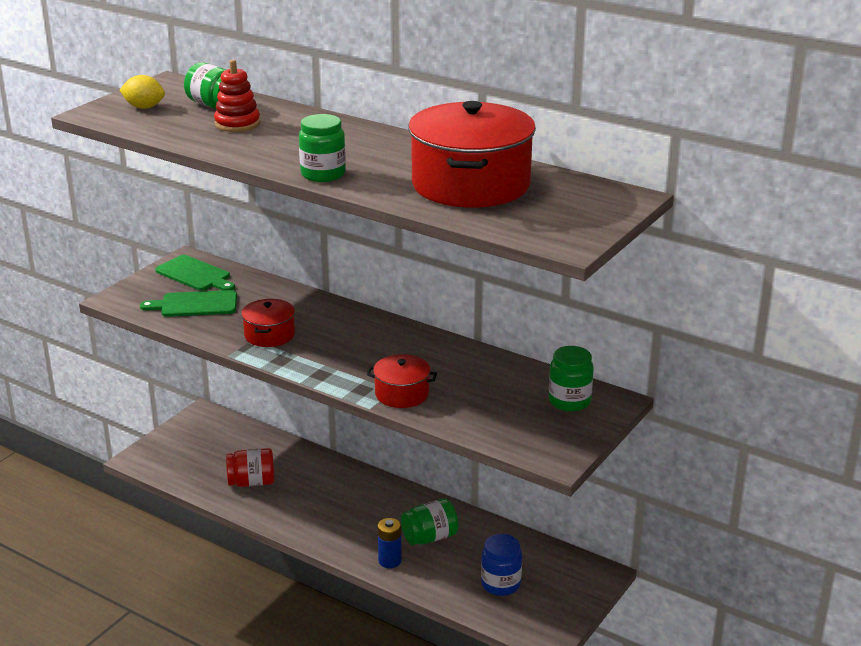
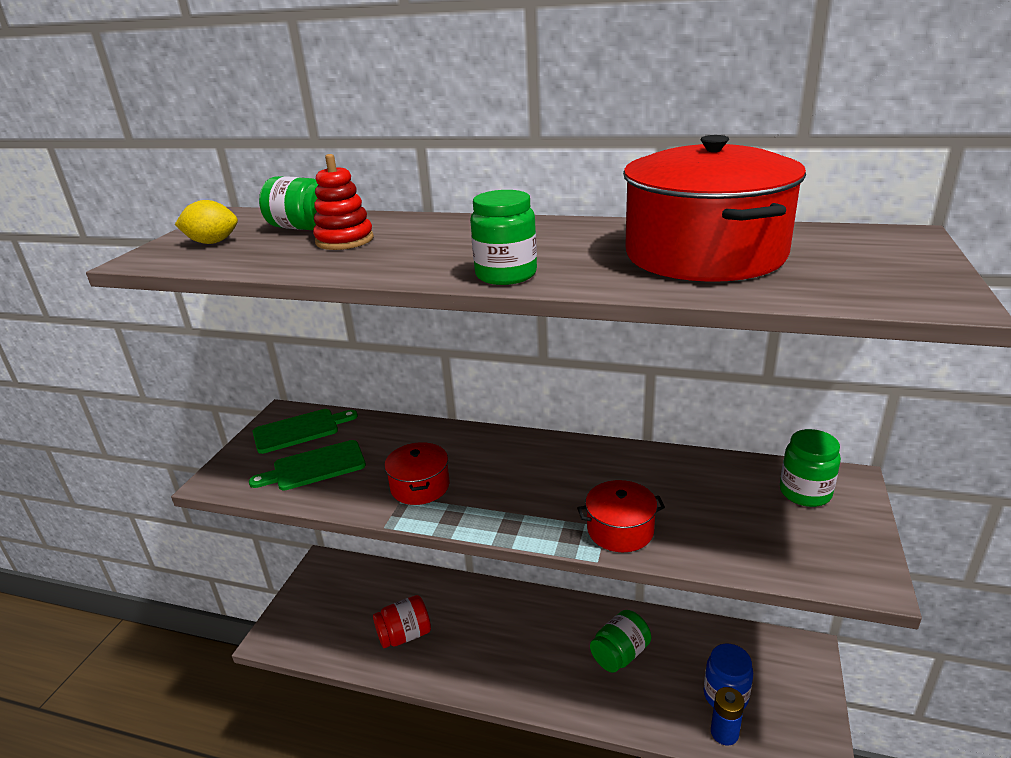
camera: 15 degrees left, 0 degrees up
green cutting board [155,255,235,291] -> green cutting board turned 45 degrees counterclockwise [253,409,358,454]
blue battery [378,518,402,568] -> blue battery moved to [711,687,745,745]

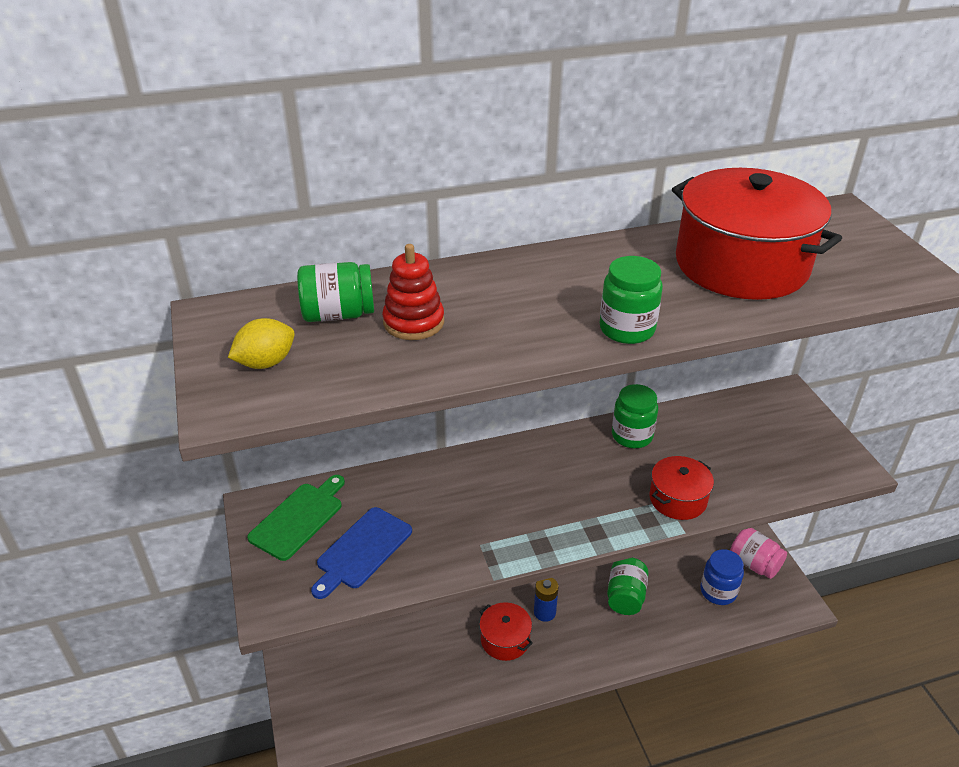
camera: 35 degrees left, 10 degrees up
green cutting board [249,440,366,490] -> blue cutting board [311,507,412,599]
red jar [373,595,431,648] -> none
red pot [384,442,449,505] -> red pot moved to [479,602,533,661]
blue battery [711,687,745,745] -> blue battery moved to [534,578,559,622]
green jar [780,429,841,507] -> green jar moved to [612,384,658,448]
none -> pink jar [730,528,787,579]

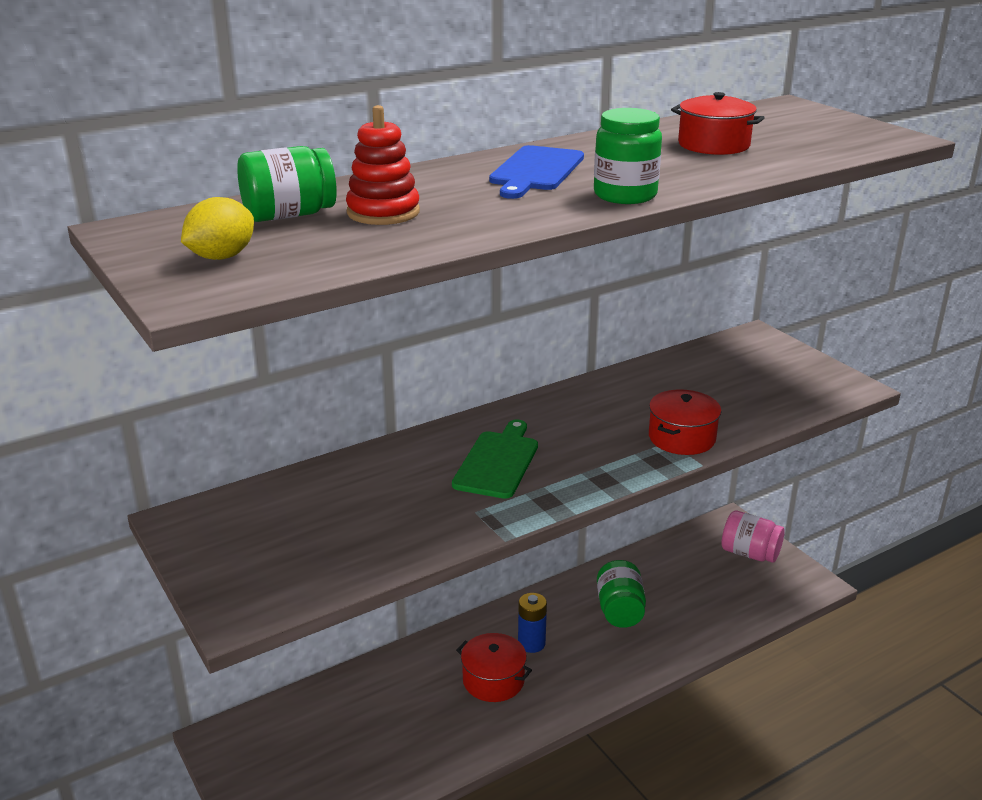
camera: 15 degrees left, 10 degrees down
green cutting board [247,475,345,561] -> green cutting board moved to [452,420,538,499]
blue cutting board [311,507,412,599] -> blue cutting board moved to [489,145,584,199]
green jar [612,384,658,448] -> none
red pot [672,168,842,300] -> red pot [671,92,765,155], size x0.49
blue jar [700,549,744,605] -> none

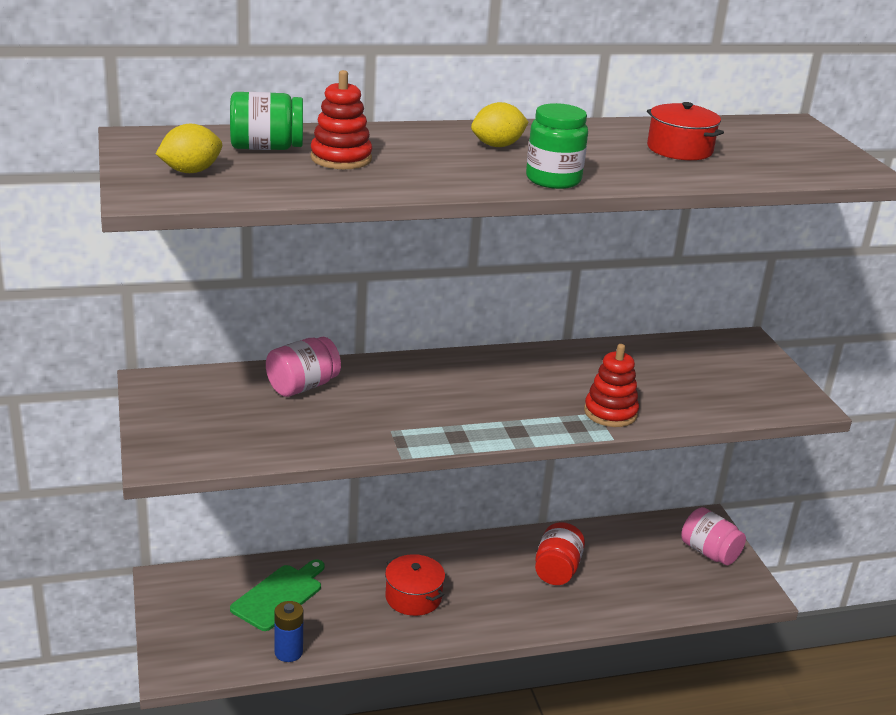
camera: 15 degrees right, 0 degrees up
green cutting board [452,420,538,499] -> green cutting board moved to [230,559,325,631]
blue cutting board [489,145,584,199] -> yellow lemon [471,102,529,147]
blue battery [518,593,547,653] -> blue battery moved to [274,601,304,662]
green jar [597,560,646,628] -> red jar [535,522,585,585]
red pot [649,389,721,455] -> red stacking toy [584,344,639,427]
none -> pink jar [266,337,341,397]

